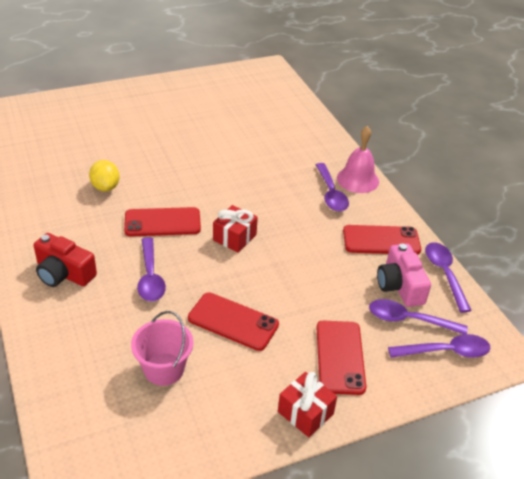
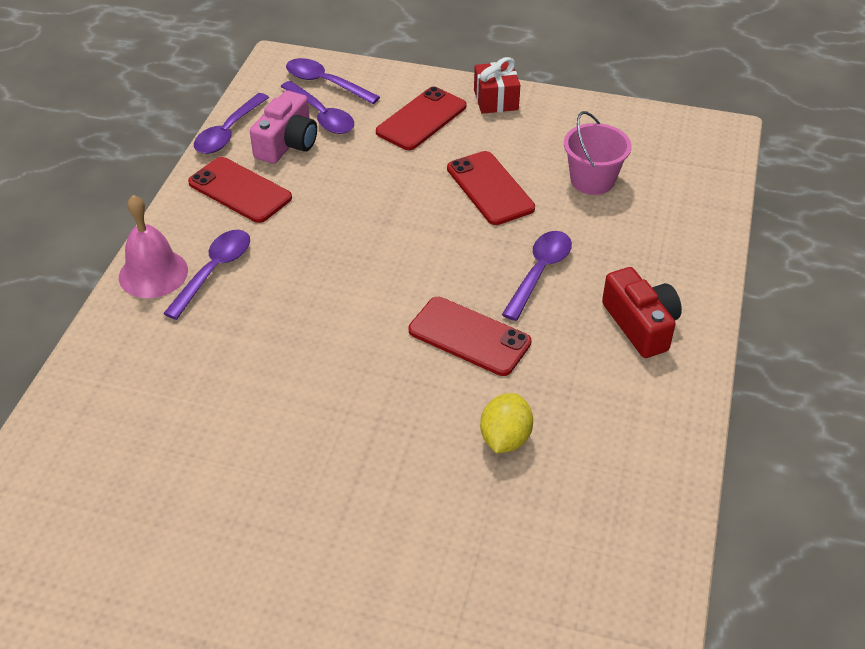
camera: 140 degrees left, 5 degrees up
red gift [213,205,258,253] -> none

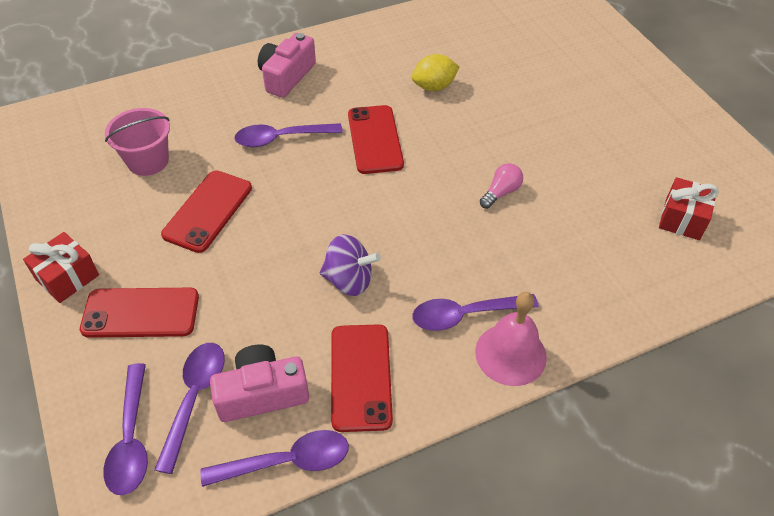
camera: 130 degrees left, 5 degrees up
red camera [602,267,682,358] -> pink camera [258,33,316,98]
none -> purple spinning top [320,234,381,296]
none -> pink light bulb [480,163,523,209]
none -> red gift [659,177,719,240]

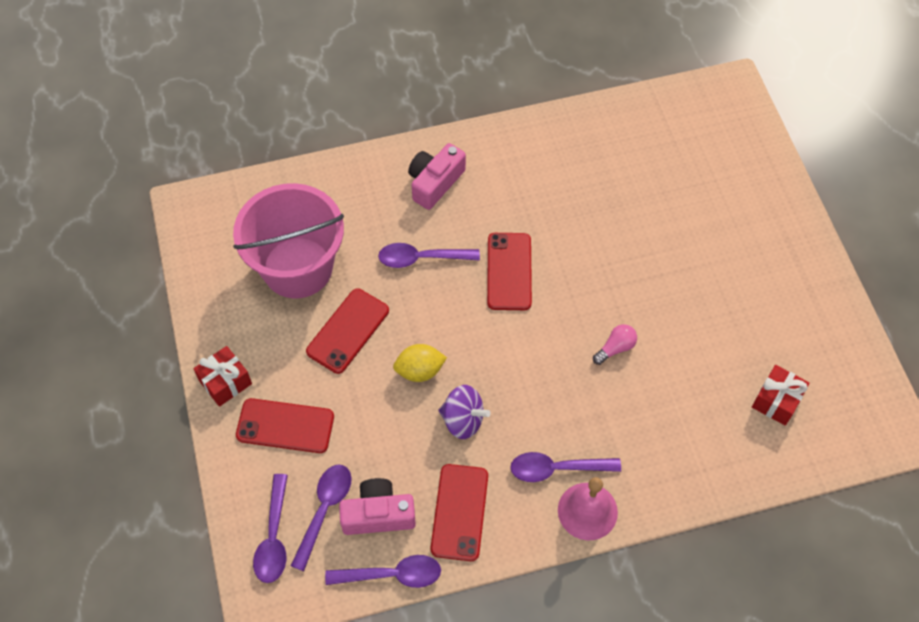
camera: 10 degrees right, 10 degrees up
pink bucket [105,108,170,176] -> pink bucket [233,183,344,299], size x1.86
yellow lemon [412,54,459,91] -> yellow lemon moved to [393,344,447,382]

